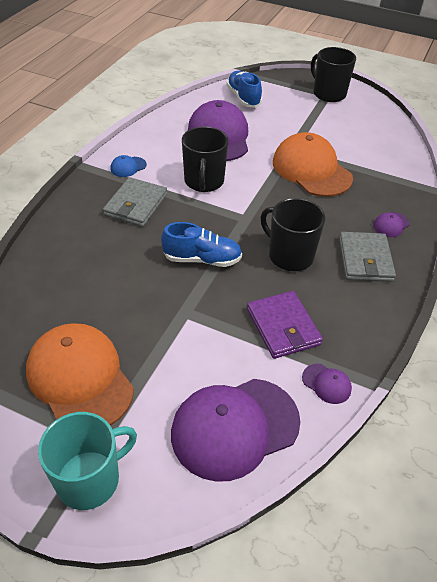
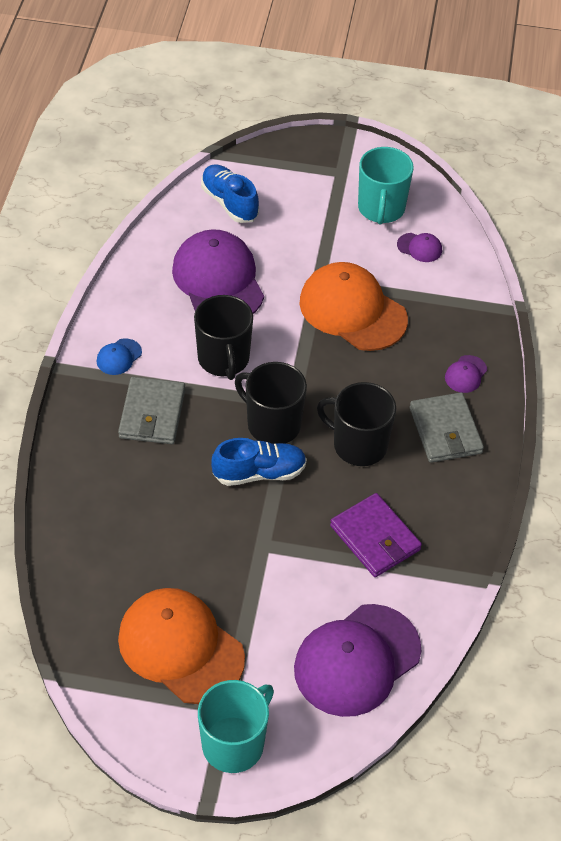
camera: 15 degrees left, 5 degrees up
purple cap [302,364,352,404] -> purple cap moved to [397,233,442,262]
black mug [311,47,356,102] -> black mug moved to [235,362,307,444]
none -> turquoise mug [358,147,414,225]

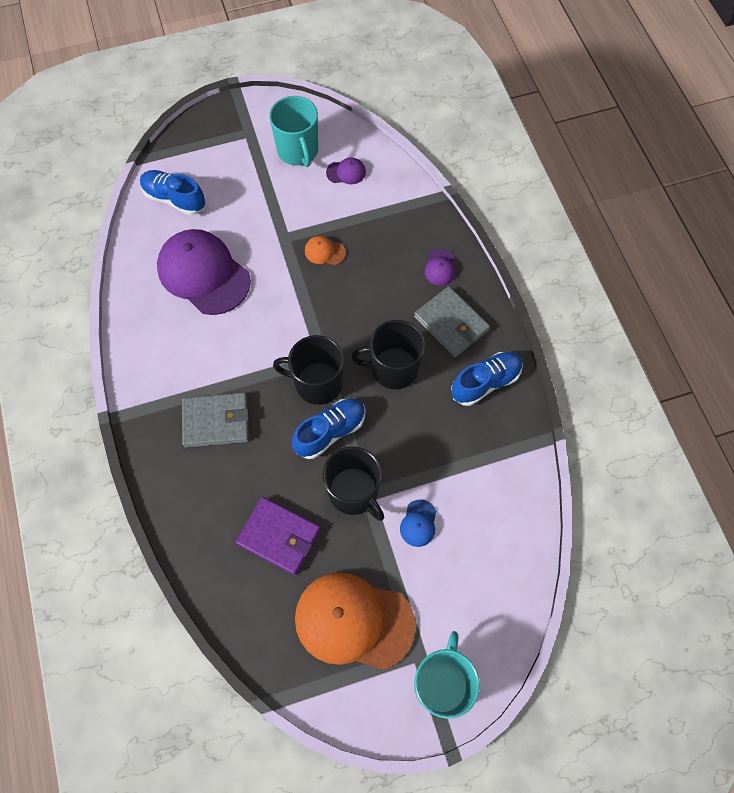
camera: 25 degrees left, 15 degrees up
blue cap [97,338,142,375] -> blue cap moved to [400,499,437,547]
grey wallet [118,377,185,444] -> grey wallet turned 75 degrees counterclockwise [182,392,249,448]
black mug [194,295,253,380] -> black mug moved to [323,446,384,521]
purple cap [294,604,421,717] -> none
orange cap [299,262,408,351] -> orange cap [305,236,346,265], size x0.41
purple wallet [330,493,422,577] -> purple wallet moved to [236,497,321,575]
none -> blue shoe [451,352,523,406]

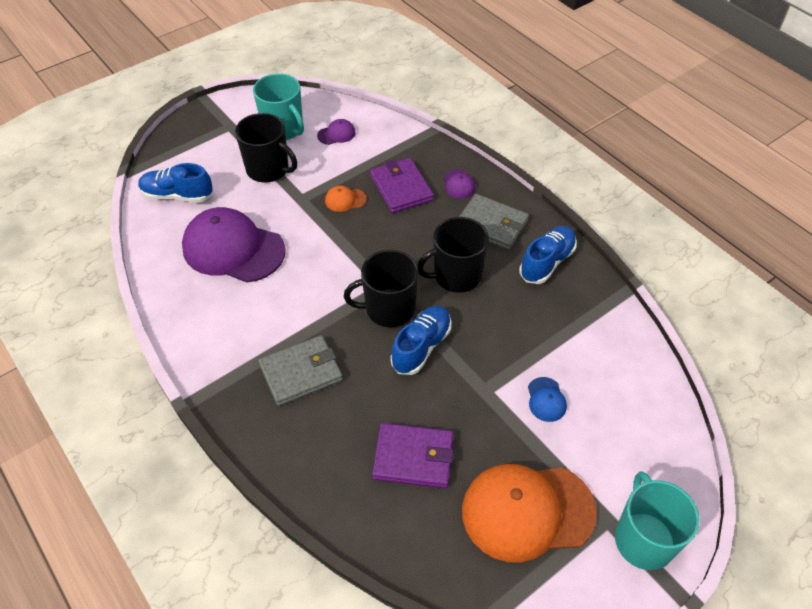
camera: 20 degrees left, 15 degrees down
black mug [323,446,384,521] -> black mug moved to [235,113,297,182]
none -> purple wallet [370,158,434,213]

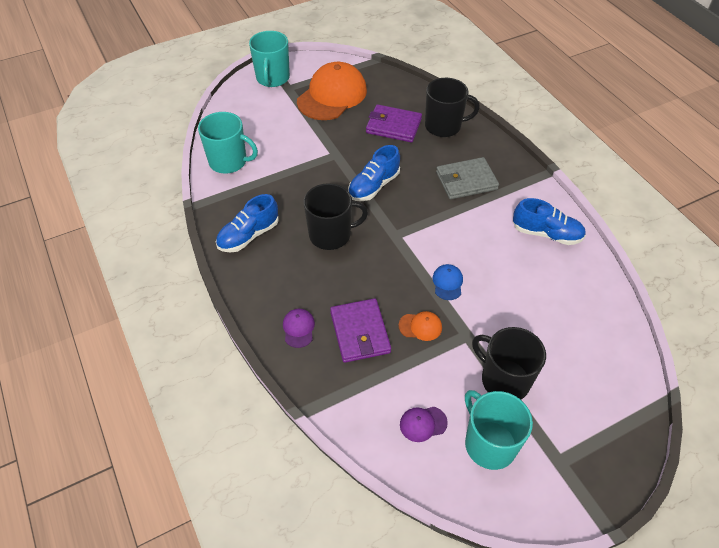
camera: 170 degrees left, 0 degrees up
blue shoe [138,163,213,203] -> blue shoe moved to [513,198,586,245]
purple cap [182,207,286,283] -> none
black mug [344,250,419,327] -> black mug moved to [425,78,480,137]
grey wallet [459,194,529,250] -> none
orange cap [462,464,597,563] -> orange cap turned 60 degrees counterclockwise [297,62,367,120]
blue cap [528,377,567,422] -> blue cap moved to [433,264,463,300]
none -> turquoise mug [198,112,258,173]

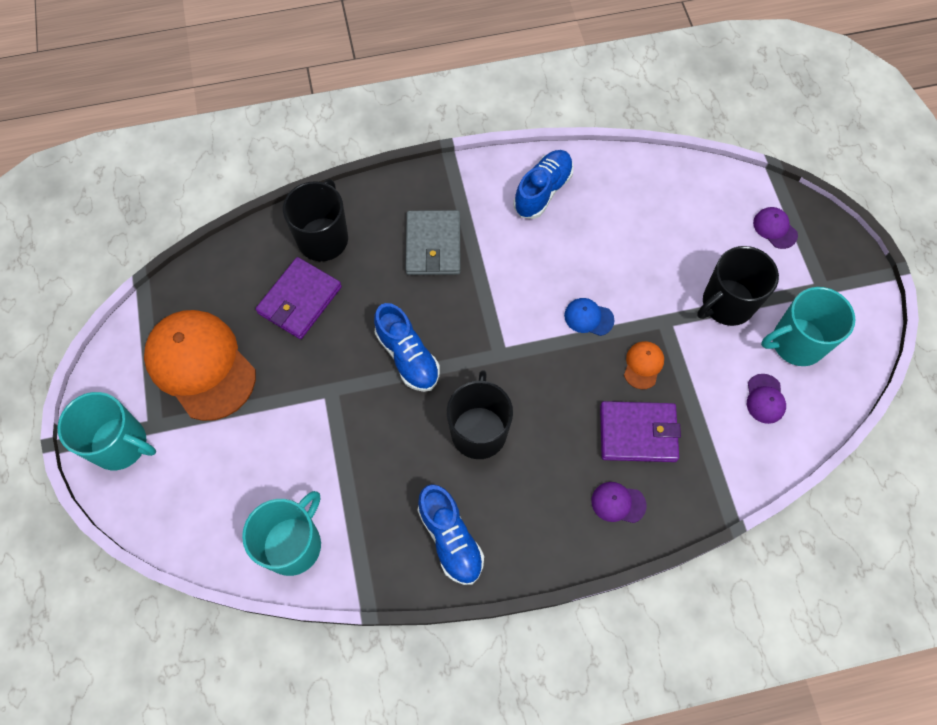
camera: 75 degrees left, 15 degrees up
none -> purple cap [753,207,798,249]

